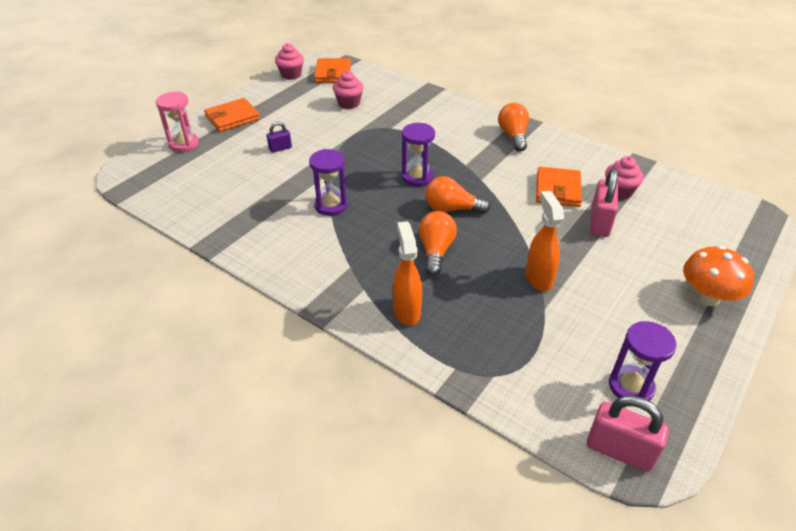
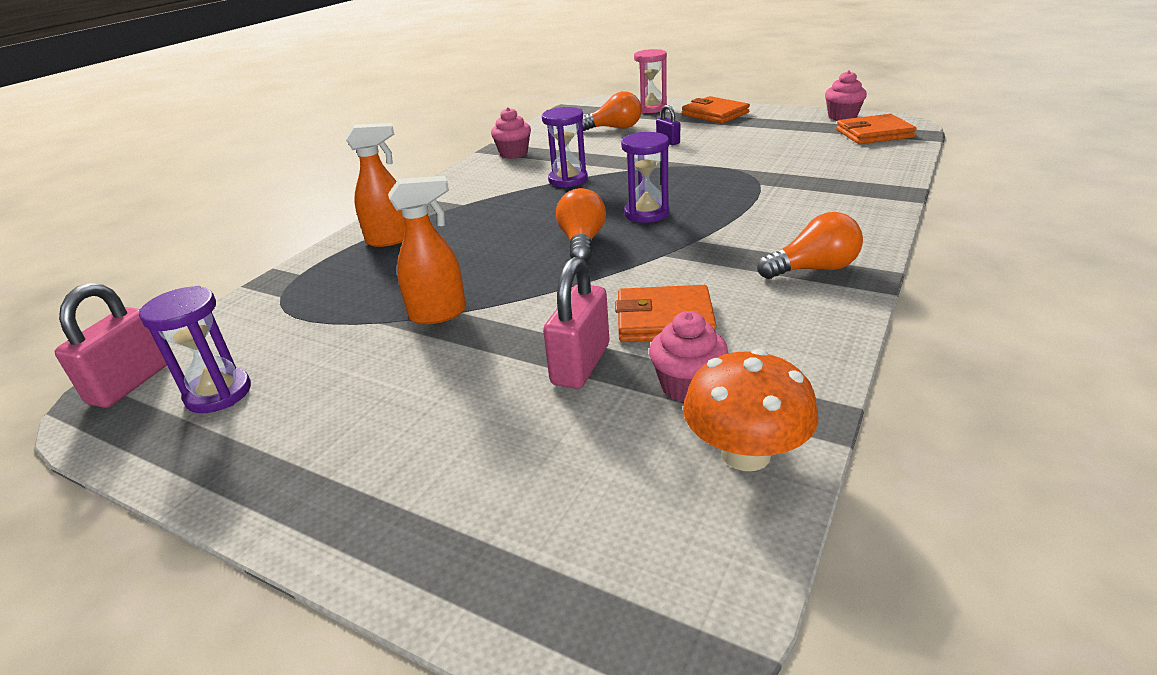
camera: 85 degrees right, 10 degrees down
pink cupcake [333,71,364,109] -> pink cupcake moved to [491,107,531,159]
orange light bulb [419,211,457,276] -> orange light bulb moved to [582,91,642,131]
pink padlock [590,168,618,237] -> pink padlock turned 75 degrees counterclockwise [543,257,609,389]
orange mushroom [683,246,754,306] -> orange mushroom moved to [683,349,819,471]

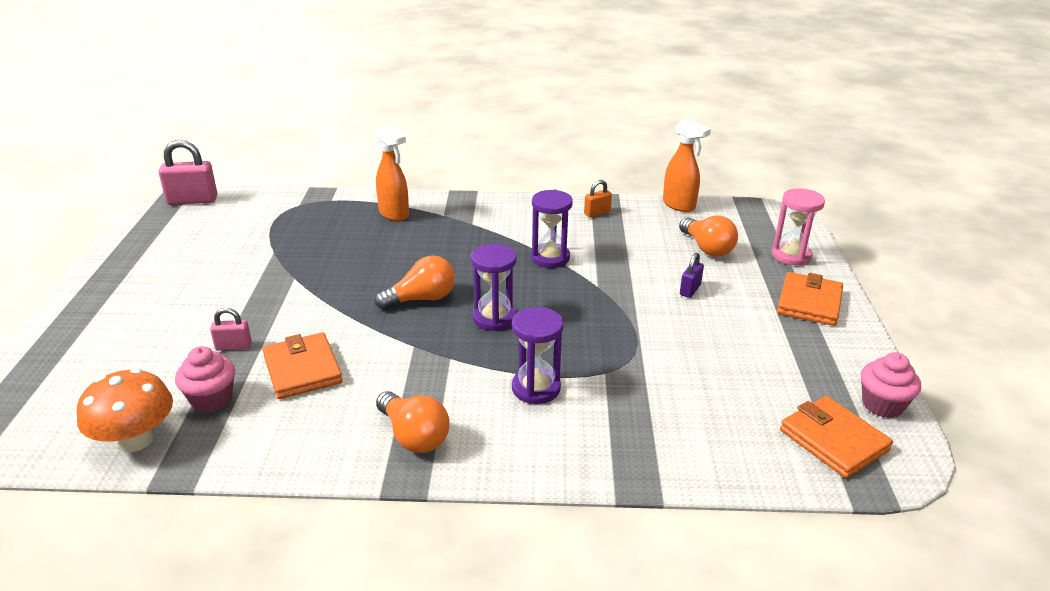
camera: 60 degrees right, 0 degrees up
purple hourglass [139,286,251,413] -> purple hourglass moved to [512,307,564,404]
orange spray bottle [388,176,466,324] -> orange spray bottle moved to [663,118,711,212]
pink cupcake [491,107,531,159] -> orange padlock [584,180,612,217]
pink padlock [543,257,609,389] -> pink padlock [210,308,252,351], size x0.55

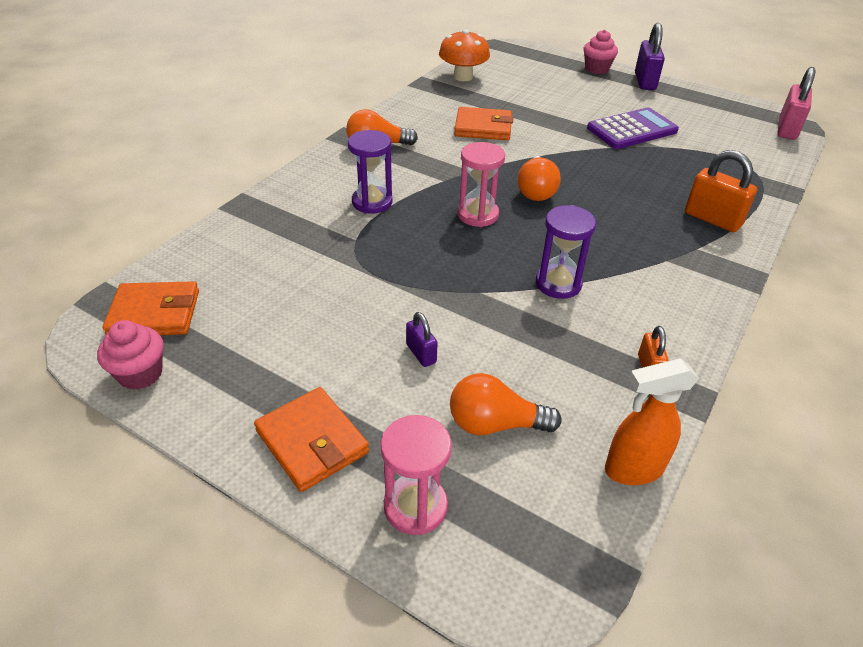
camera: 120 degrees right, 10 degrees up
pink cupcake [175,346,235,413] -> pink cupcake moved to [583,30,618,74]
pink padlock [210,308,252,351] -> none
orange spray bottle [376,125,409,221] -> orange padlock [685,150,757,232]
purple hourglass [471,244,517,331] -> pink hourglass [458,142,505,227]
none -> purple calculator [587,107,679,149]
none -> purple padlock [635,23,665,90]

